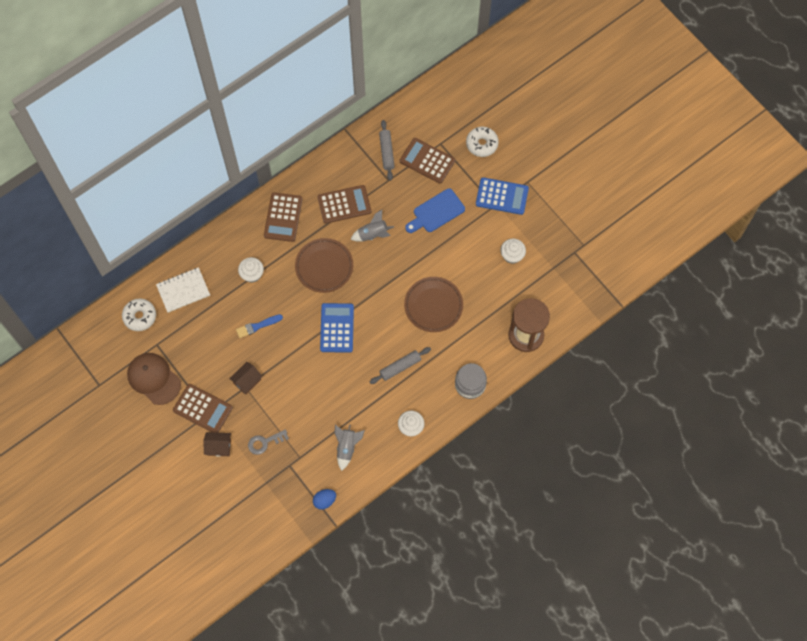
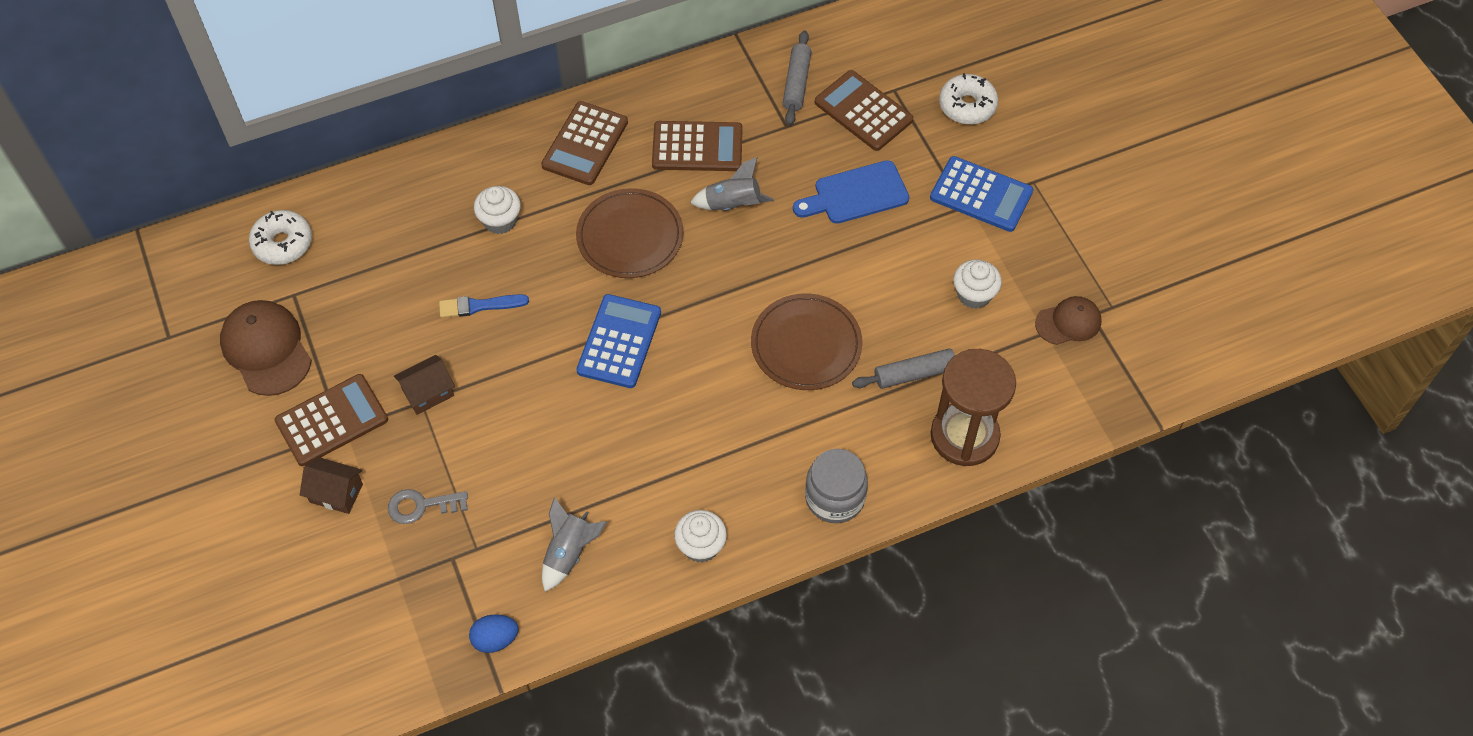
camera: 15 degrees right, 10 degrees down
white notebook [156,267,210,313] -> none
brown calculator [173,384,233,433] -> brown calculator turned 75 degrees counterclockwise [275,374,388,466]
grey rolling pin [370,347,431,384] -> grey rolling pin moved to [852,348,969,389]
none -> brown cap [1035,296,1101,345]

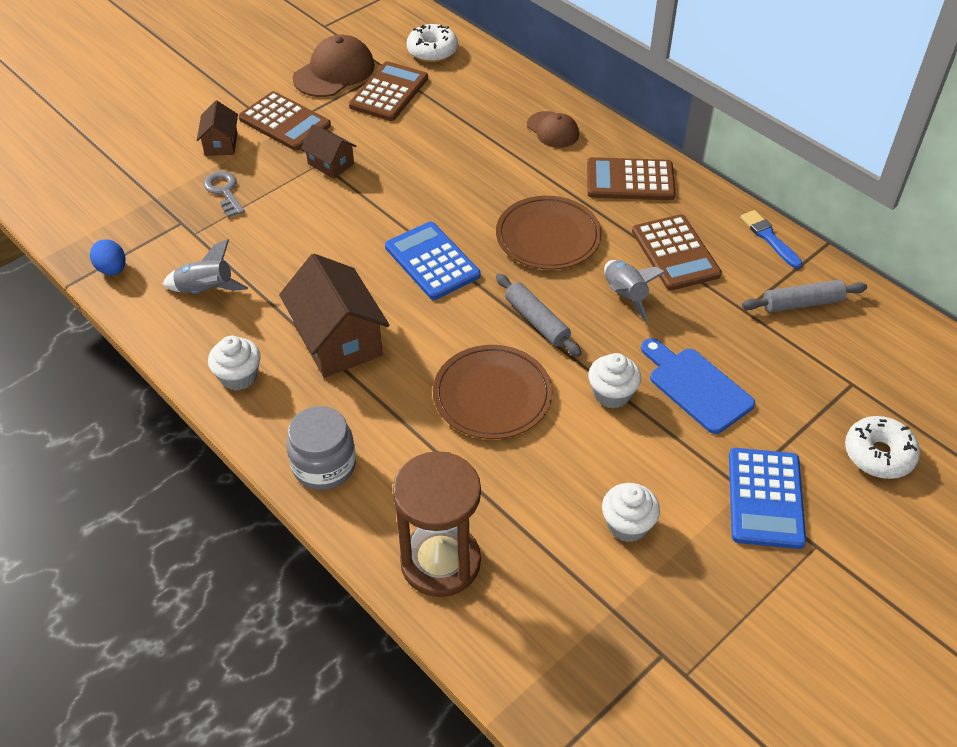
camera: 70 degrees right, 10 degrees down
blue brush [439,294,529,318] -> blue brush moved to [740,210,802,269]
white cupcake [474,186,521,234] -> white cupcake moved to [588,353,641,409]
blue calculator [576,294,661,388] -> blue calculator turned 120 degrees counterclockwise [385,222,481,300]
brown calculator [815,70,913,151] -> brown calculator moved to [349,61,428,121]
grey rolling pin [852,348,969,389] -> grey rolling pin moved to [496,274,582,357]
brown cap [1035,296,1101,345] -> brown cap moved to [527,111,579,148]
none -> brown house [279,254,389,378]

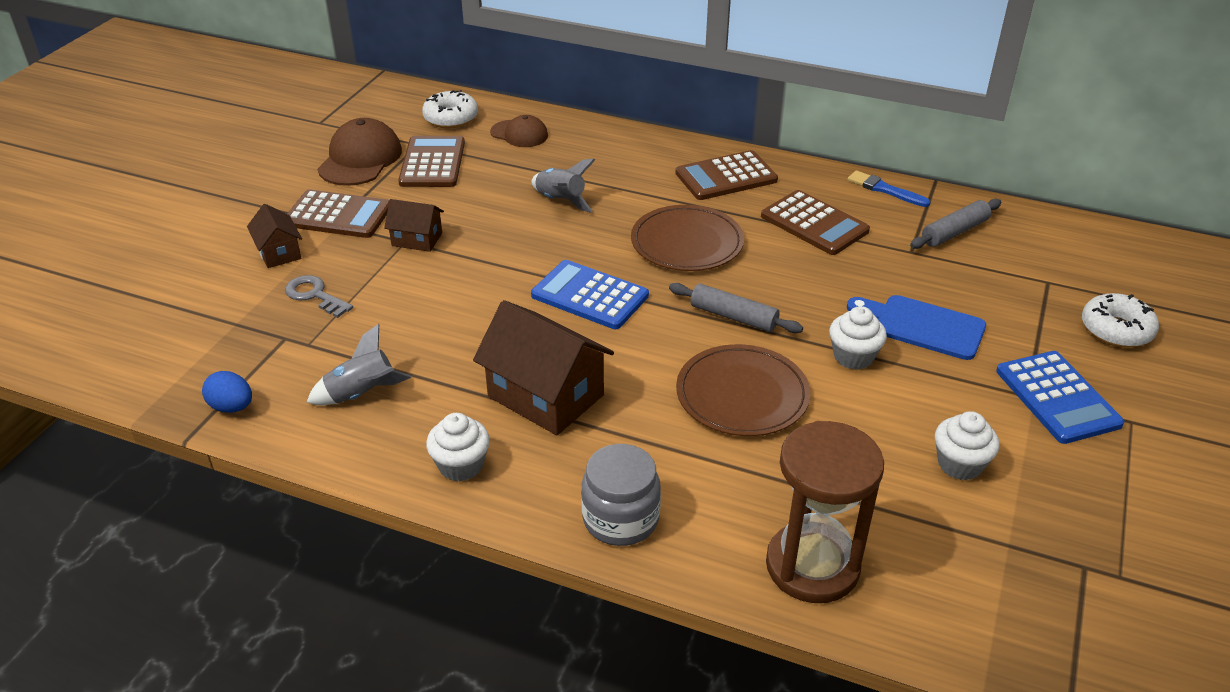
camera: 25 degrees left, 10 degrees down
brown cap [527,111,579,148] -> brown cap moved to [490,115,548,147]
grey rocket [604,260,666,322] -> grey rocket moved to [531,158,595,213]

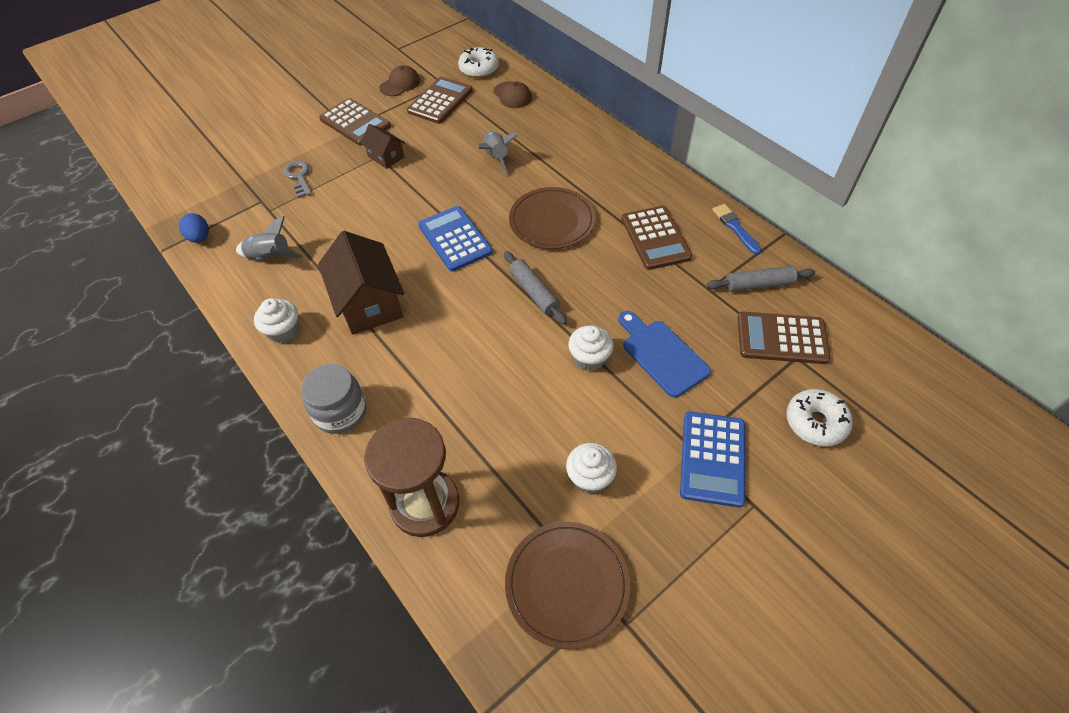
camera: 30 degrees right, 15 degrees up
brown house [247,204,302,268] -> none
brown cap [318,118,402,186] -> brown cap [379,65,420,96], size x0.62
brown calculator [675,150,778,200] -> brown calculator moved to [738,312,831,364]
brown plate [676,344,810,436] -> brown plate moved to [505,522,630,649]

